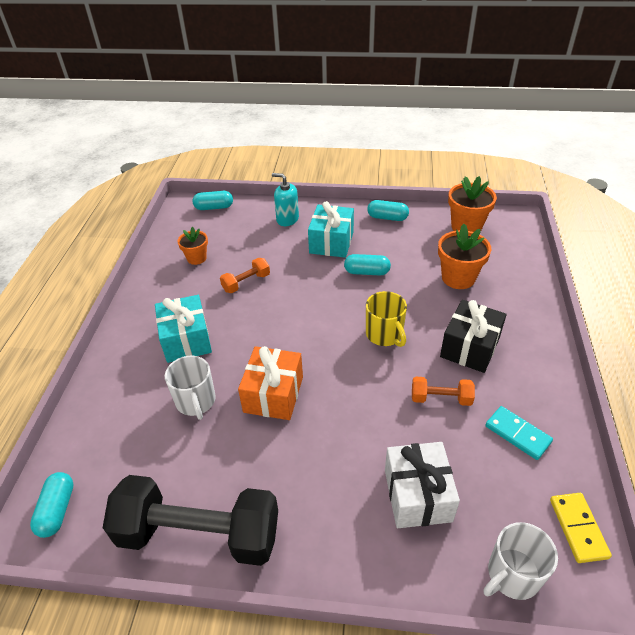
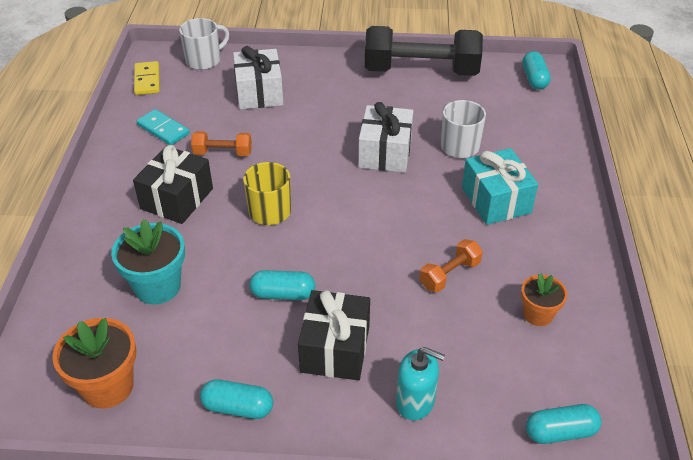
camera: 175 degrees right, 0 degrees up
orange gift [238,346,303,420] -> white gift [358,102,413,173]
turquoise gift [308,201,354,258] -> black gift [298,290,370,380]
orange flower pot [438,224,491,289] -> turquoise flower pot [111,219,185,304]

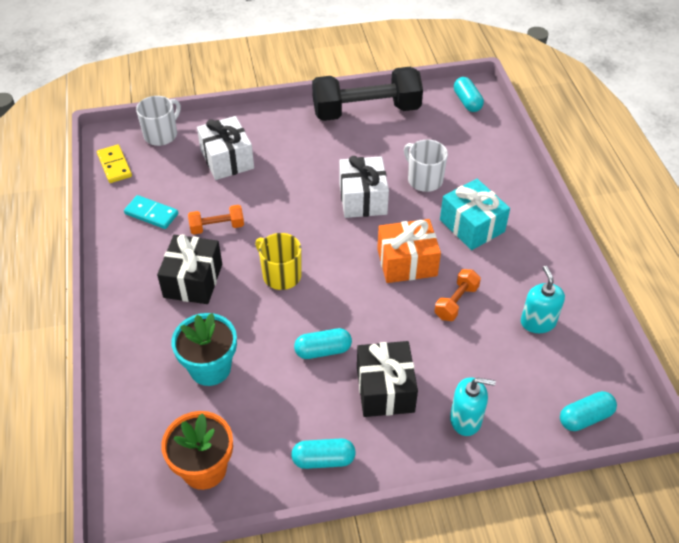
camera: 15 degrees left, 5 degrees up
orange flower pot [521,273,567,326] -> turquoise soap dispenser [521,266,565,333]
none -> orange gift [377,219,441,283]

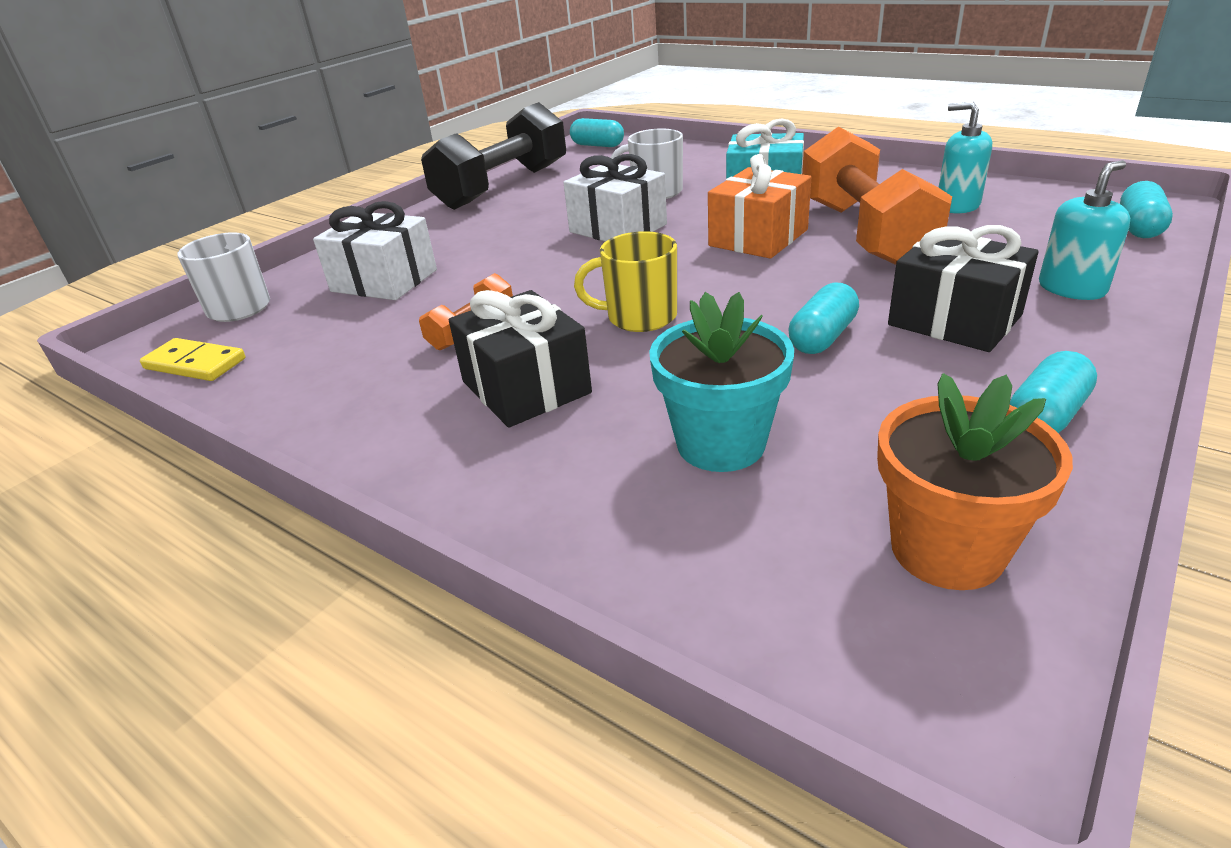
camera: 40 degrees left, 15 degrees down
turquoise domino [124,195,178,229] -> none
orange dumbbell [435,269,481,321] -> orange dumbbell [802,127,952,265], size x2.22

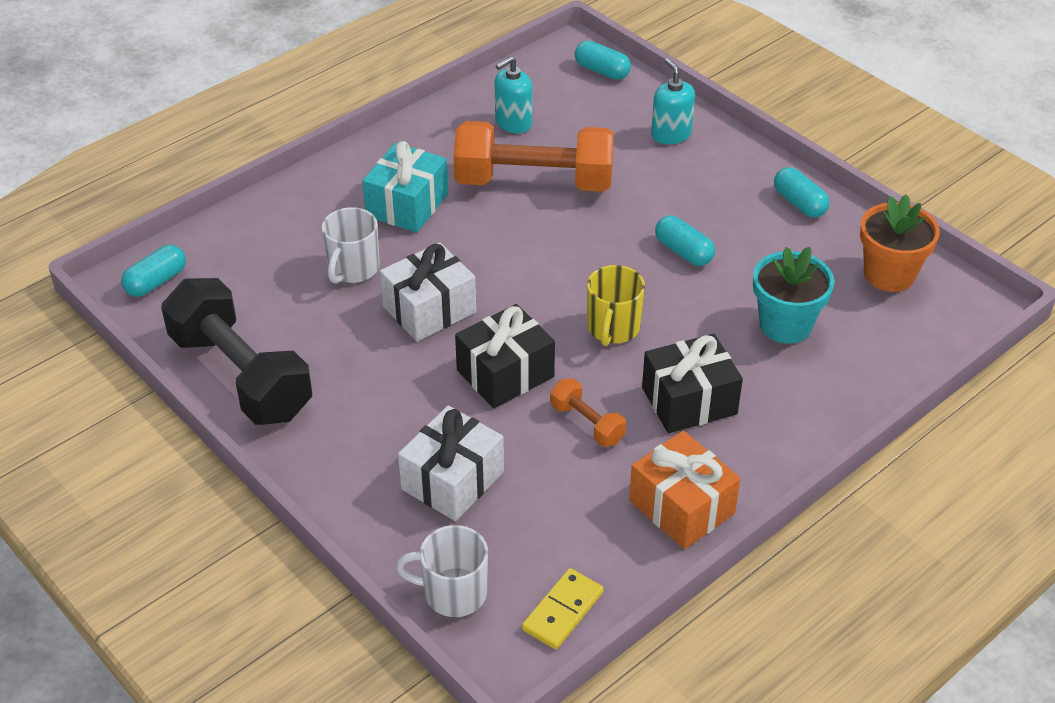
camera: 80 degrees left, 10 degrees up
orange gift [708,154,811,258] -> orange gift moved to [629,431,741,549]
black gift [888,225,1039,352] -> black gift moved to [455,304,555,408]

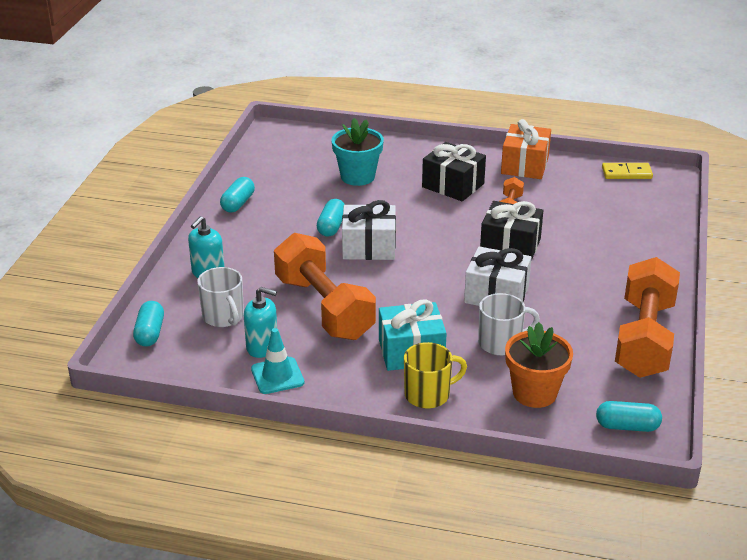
camera: 125 degrees left, 10 degrees down
black dumbbell [161,278,312,425] -> orange dumbbell [615,257,680,378]
white mug [396,525,488,617] -> white mug moved to [197,267,244,327]
white gift [398,405,504,521] -> white gift moved to [342,200,396,260]
yellow mug [587,265,645,346] -> yellow mug moved to [404,342,467,409]
orange flower pot [860,194,940,292] -> orange flower pot moved to [505,322,573,408]
none -> turquoise traffic cone [251,328,304,394]

